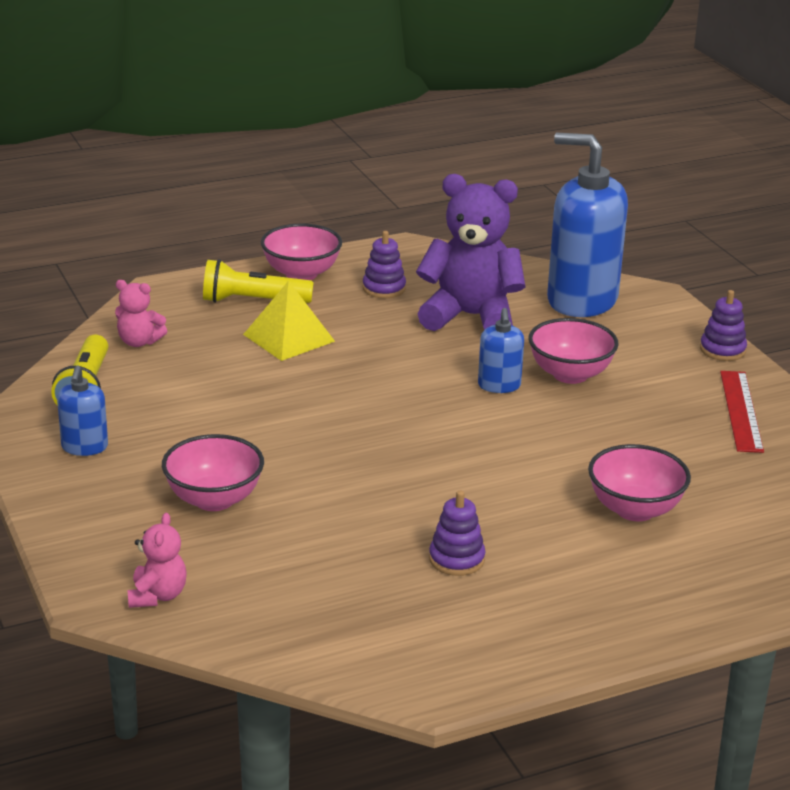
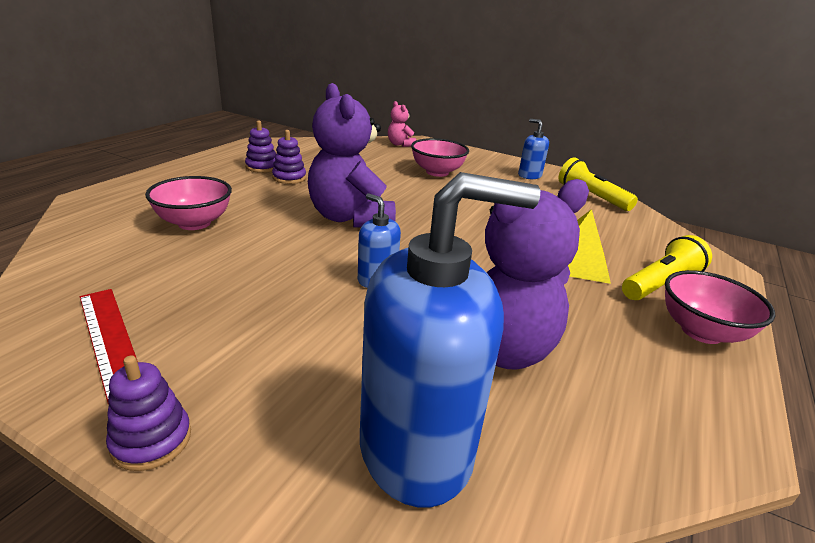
camera: 140 degrees right, 0 degrees up
pink teddy bear [115,280,167,347] -> none
purple stacking toy [363,231,406,298] -> purple stacking toy moved to [245,120,276,173]
pink bowl [529,318,619,384] -> none
none -> purple teddy bear [308,83,396,228]

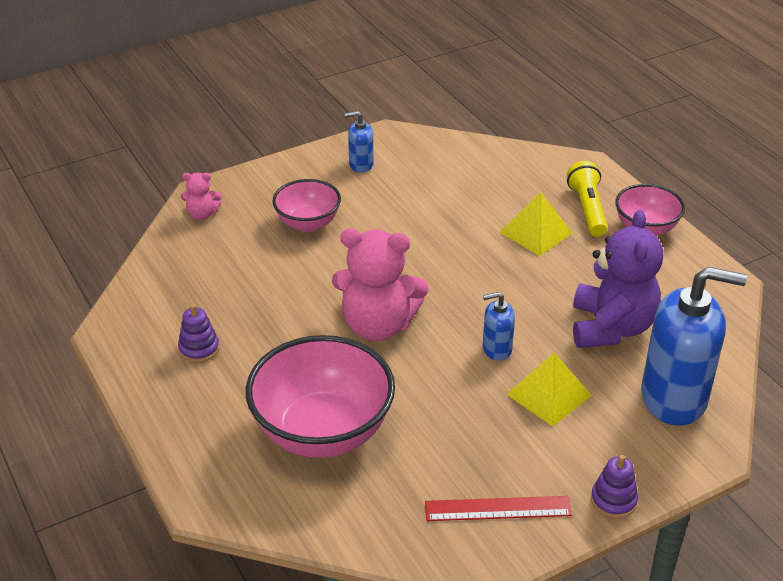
camera: 55 degrees left, 10 degrees up
pink bowl [145,176,232,230] -> pink bowl [246,335,395,458], size x1.77
purple stacking toy [272,130,306,184] -> none
purple teddy bear [308,83,396,228] -> pink teddy bear [332,228,429,341]
blue soap dispenser [360,172,540,507] -> blue soap dispenser turned 75 degrees clockwise [641,267,747,426]
yellow flashlight [558,157,638,211] -> none
none -> yellow pyramid [507,352,592,427]

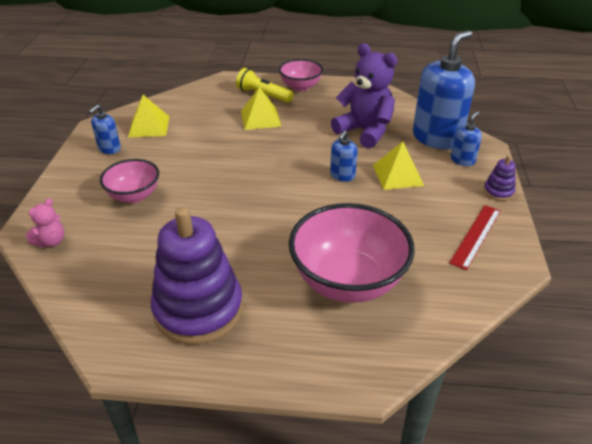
camera: 55 degrees left, 0 degrees up
purple stacking toy [178,304,219,363] -> purple stacking toy [151,207,243,345], size x2.38
pink teddy bear [332,228,429,341] -> none
none -> yellow pyramid [128,95,170,137]
none -> blue soap dispenser [451,111,482,166]

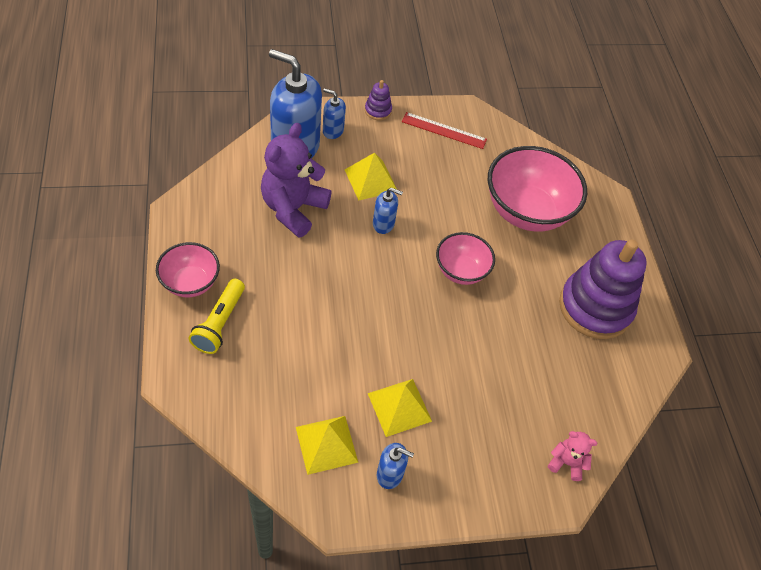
camera: 110 degrees left, 15 degrees up
pink bowl [100,159,159,203] -> pink bowl moved to [436,232,495,285]
yellow pyramid [241,87,281,130] -> yellow pyramid moved to [368,379,432,437]

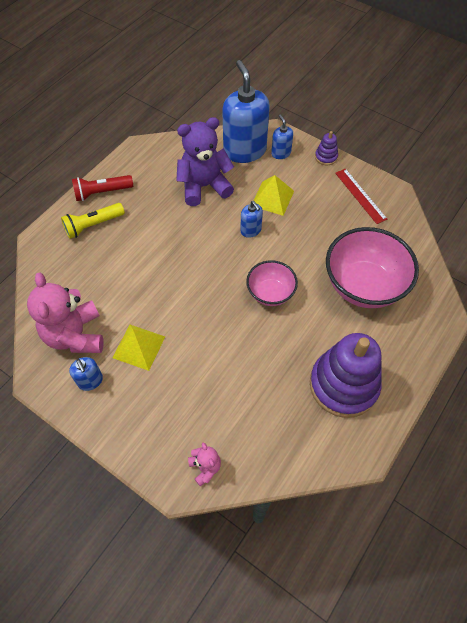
camera: 50 degrees right, 5 degrees up
pink bowl [156,242,220,297] -> red flashlight [72,175,133,201]
yellow pyramid [296,416,358,475] -> pink teddy bear [27,272,104,353]

